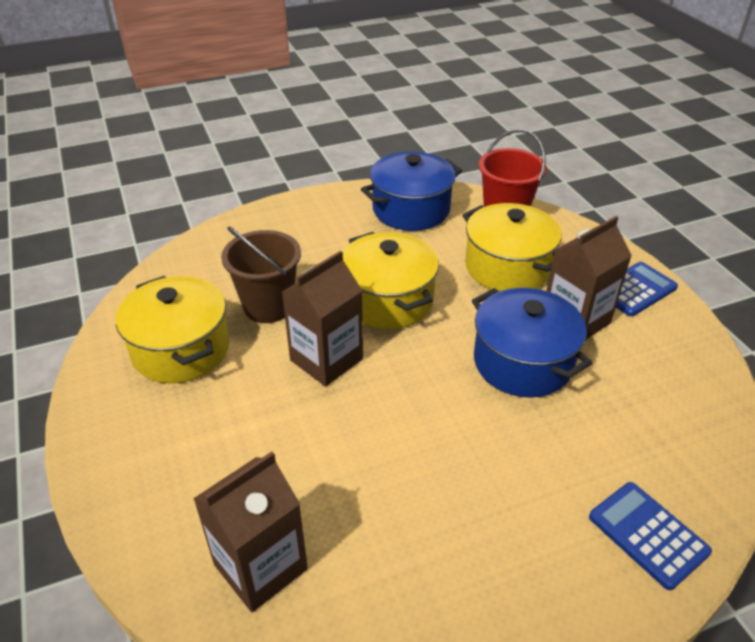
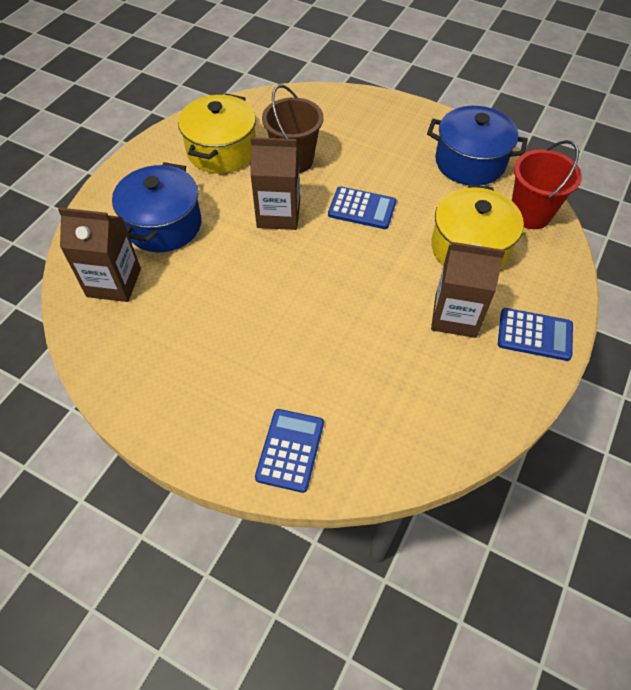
camera: 50 degrees right, 15 degrees up
yellow pot [343,232,439,329] -> blue calculator [328,186,396,229]
blue pot [472,288,592,398] -> blue pot moved to [112,162,202,252]

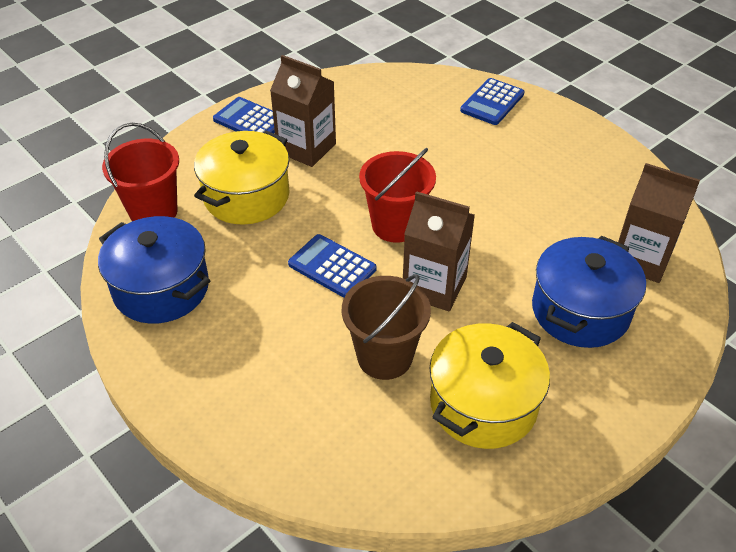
camera: 160 degrees left, 10 degrees down
none -> red bucket [359,148,436,243]

